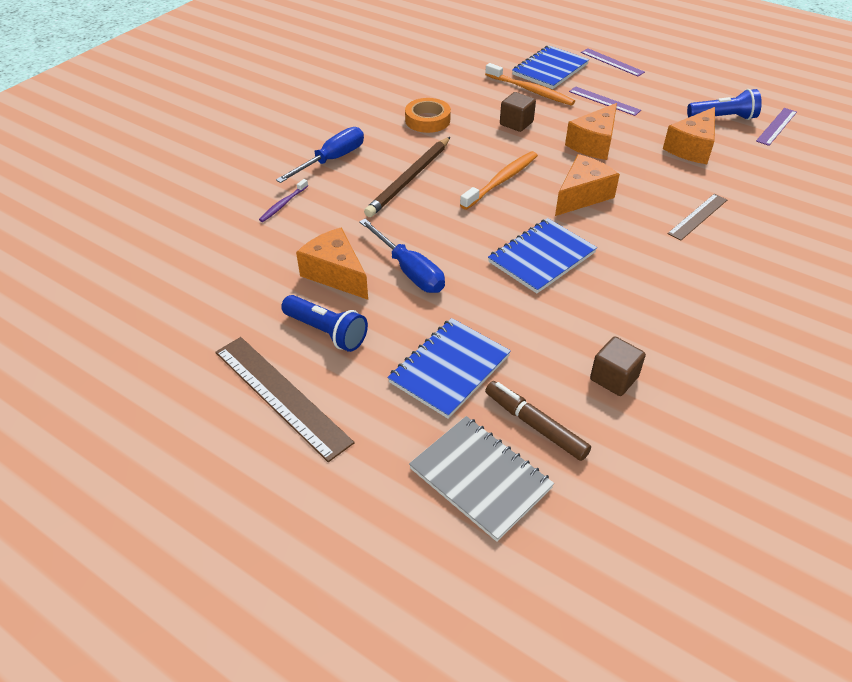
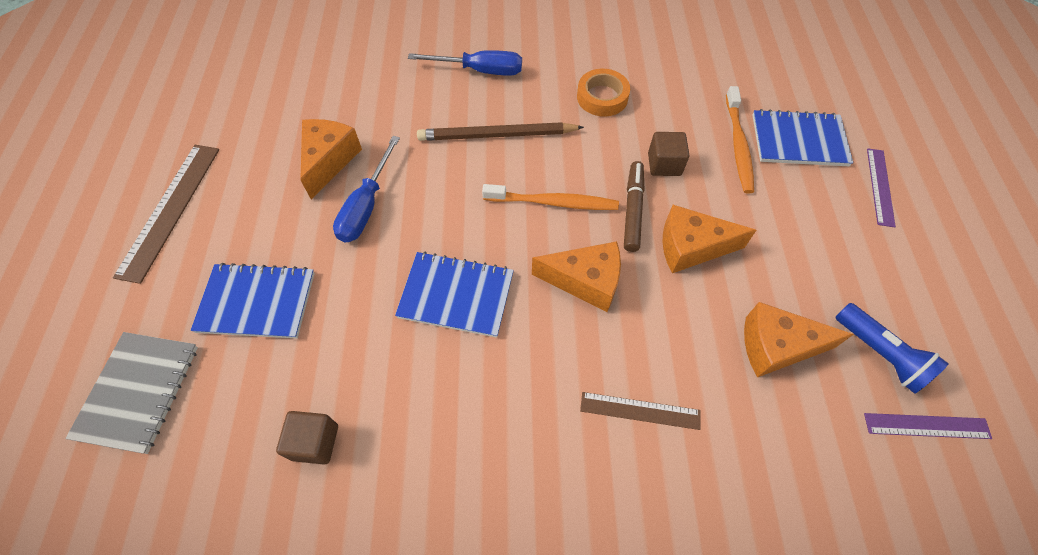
camera: 55 degrees right, 15 degrees up
purple toothbrush [259,179,308,222] -> none
blue flashlight [281,295,368,352] -> none
brown marker [485,381,591,461] -> brown marker moved to [624,161,645,252]
purple ruler [569,86,641,116] -> none

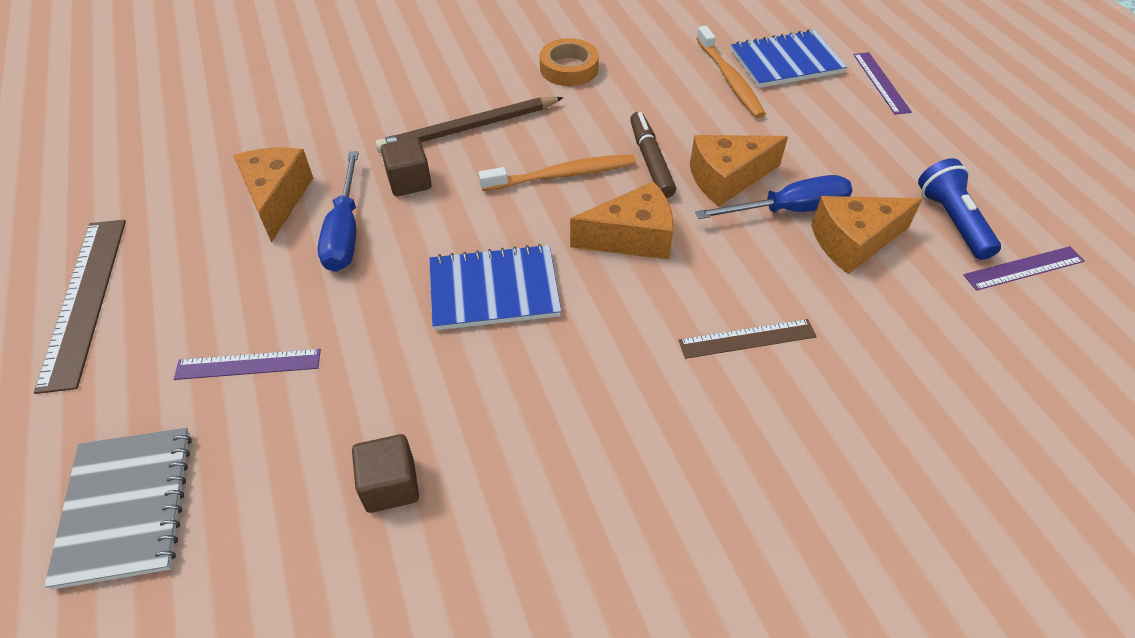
camera: 20 degrees left, 10 degrees down
blue notebook [190,263,315,339] -> purple ruler [174,349,321,380]
blue screwdriver [408,50,522,76] -> blue screwdriver moved to [695,175,852,219]
brown cube [648,132,689,176] -> brown cube moved to [381,137,432,196]
blue flashlight [835,303,949,394] -> blue flashlight turned 135 degrees counterclockwise [918,158,1001,260]

